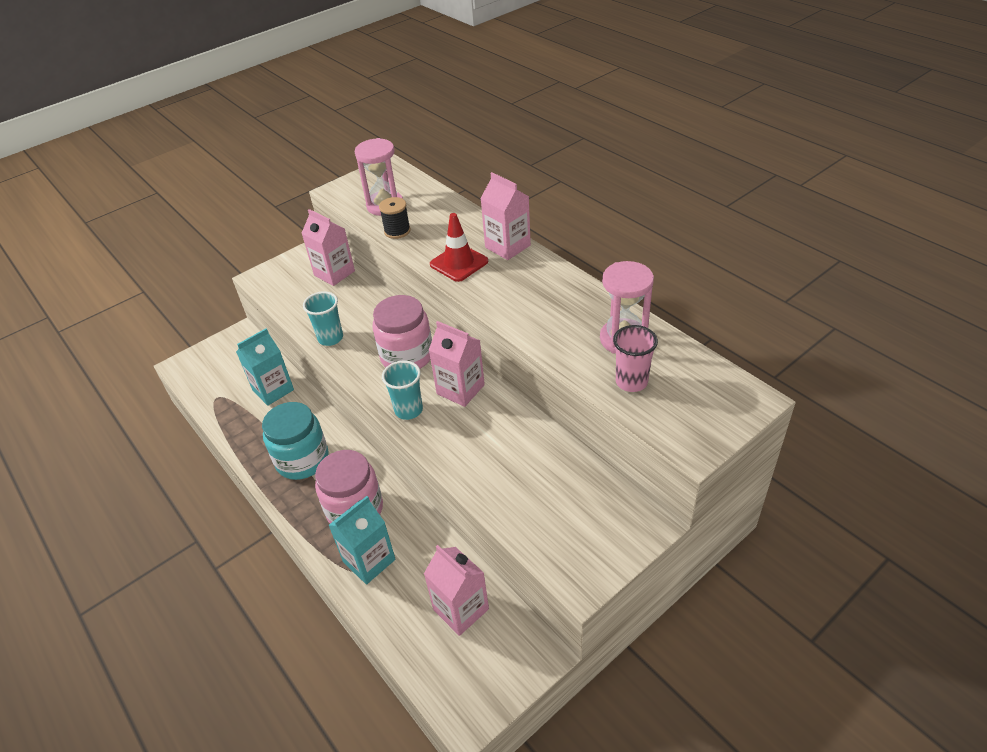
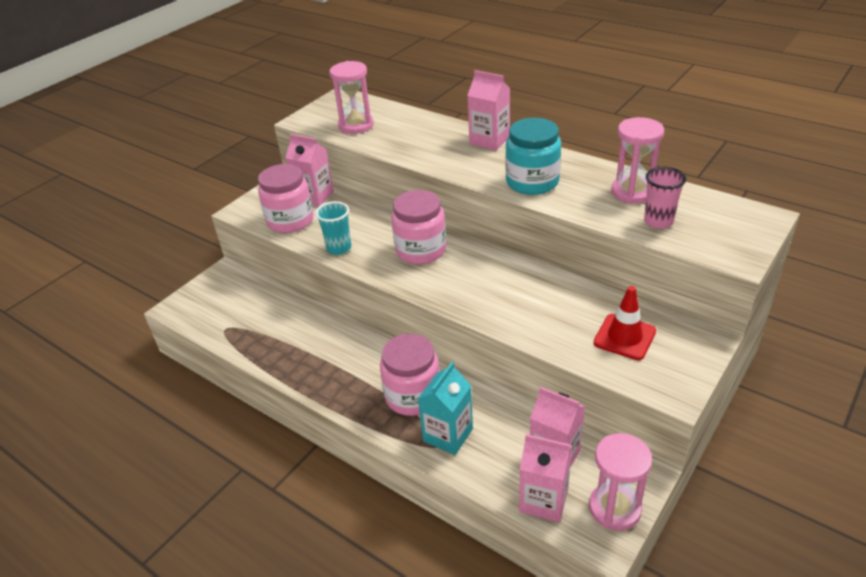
camera: 15 degrees left, 5 degrees down
turquoise carton [236,328,294,406] -> none
turquoise jar [262,402,329,480] -> turquoise jar moved to [505,118,561,195]
black spool [379,197,411,239] -> none
turquoise cup [382,361,423,420] -> none
pink carton [429,321,485,407] -> pink carton moved to [519,434,572,522]
red traffic cone [430,213,488,282] -> red traffic cone moved to [594,286,656,360]
none -> pink jar [258,164,314,233]
none -> pink hourglass [589,433,653,531]

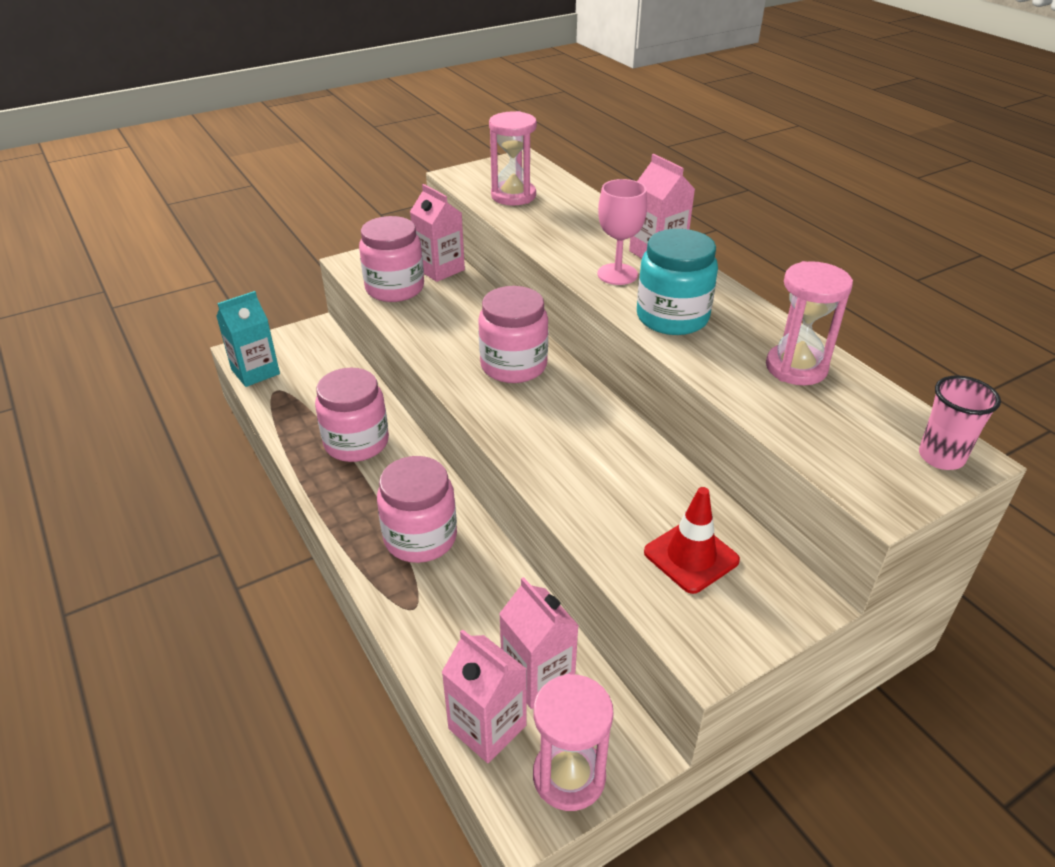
camera: 20 degrees right, 0 degrees up
turquoise cup [315,201,351,255] -> none
turquoise carton [418,362,473,455] -> turquoise carton moved to [216,291,280,387]
pink cup [644,167,686,229] -> pink cup moved to [919,375,1001,470]
none -> pink jar [315,368,389,462]
none -> pink goblet [597,179,647,285]

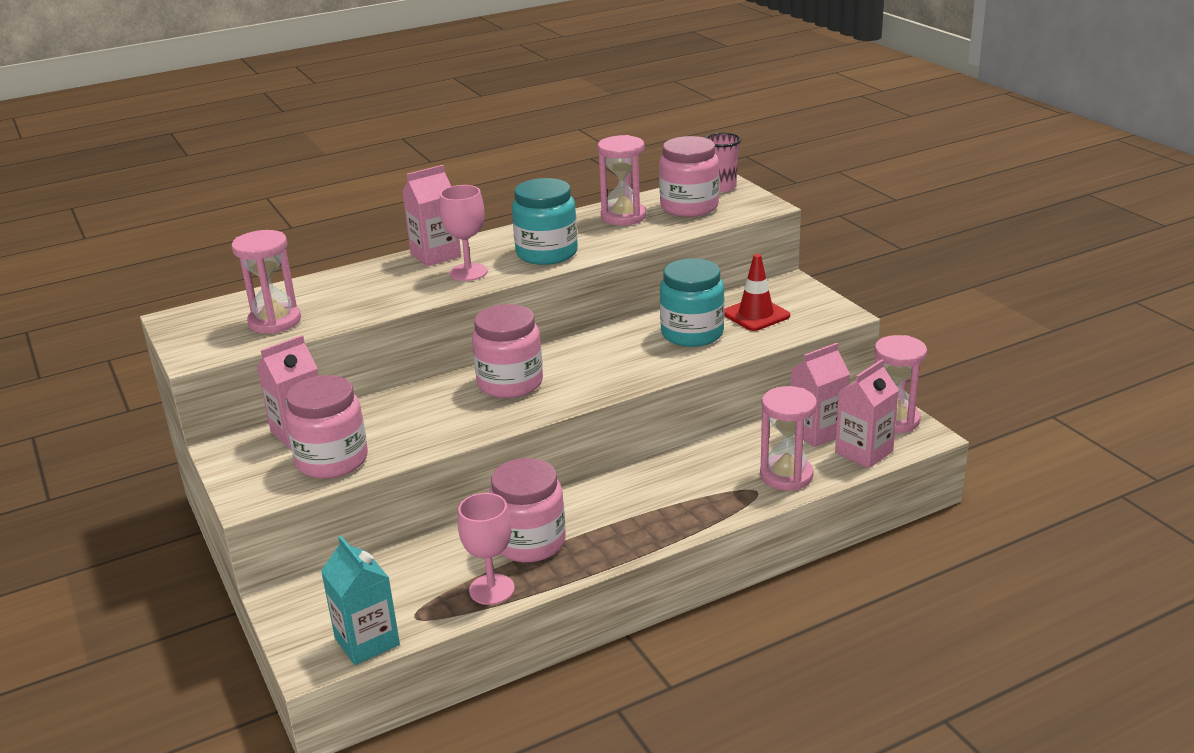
camera: 85 degrees left, 10 degrees down
pink jar [377,456,457,563] -> pink jar moved to [659,136,719,217]
none -> pink goblet [458,493,515,605]
none -> turquoise jar [660,258,725,347]
none -> pink hourglass [760,386,817,490]

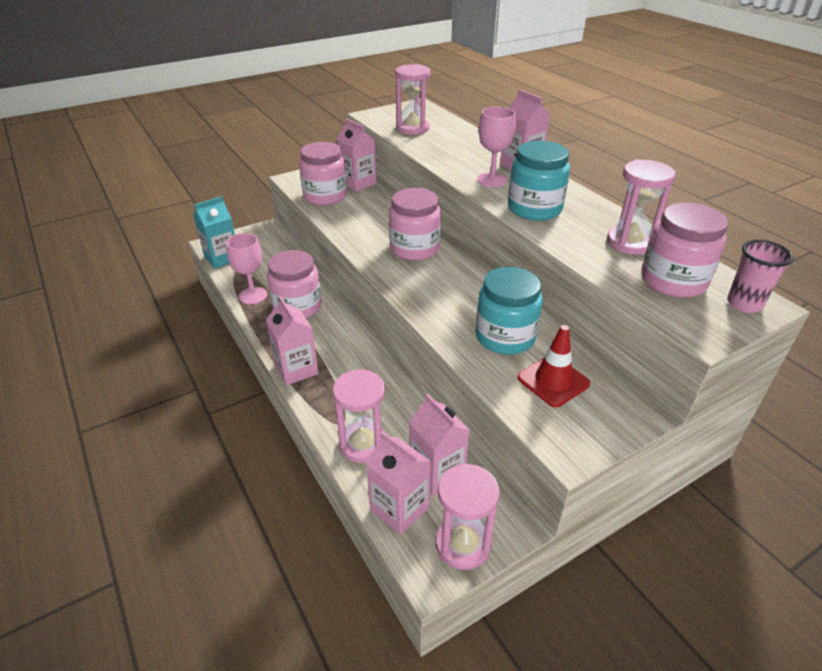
camera: 85 degrees right, 10 degrees up
none -> pink carton [266,296,319,385]

